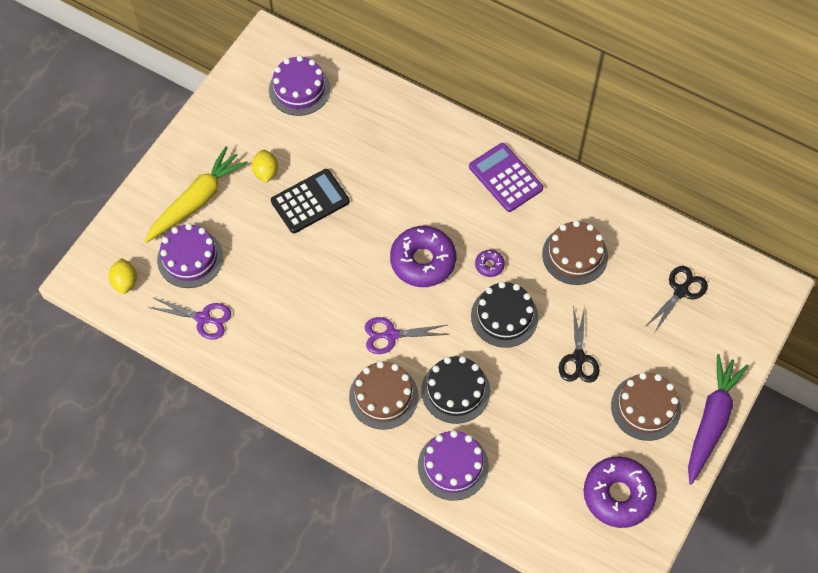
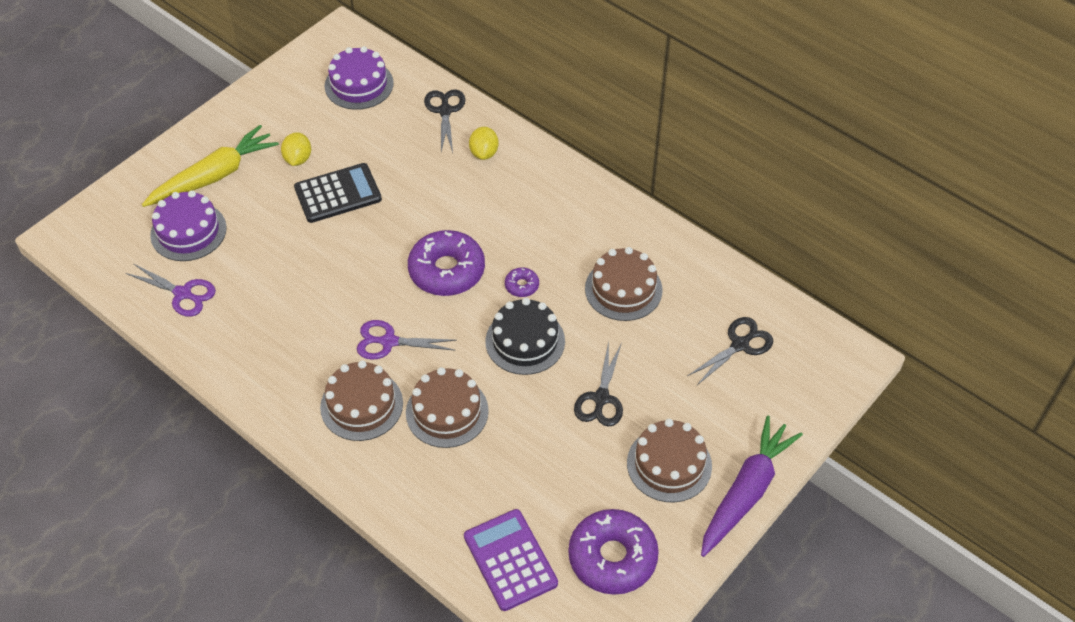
camera: 10 degrees right, 10 degrees down
yellow lemon [109,258,137,294] -> yellow lemon moved to [469,127,499,160]
purple cake [418,430,489,501] -> none
black cake [421,356,490,424] -> brown cake [406,367,489,448]
purple calculator [469,143,543,212] -> purple calculator moved to [464,509,558,611]
none -> black scissors [424,89,465,153]

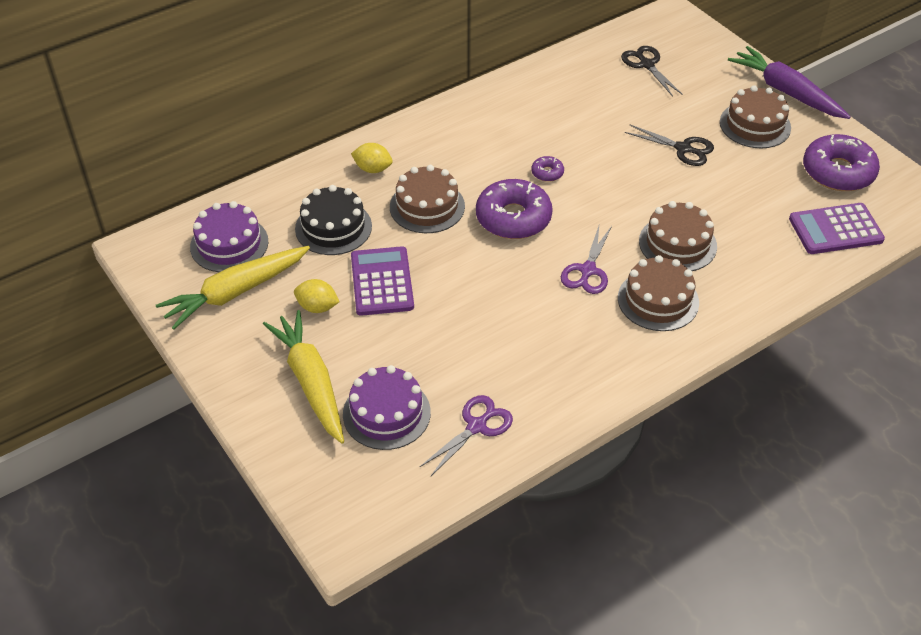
camera: 75 degrees left, 5 degrees down
black calculator [294,163,382,223] -> purple calculator [351,246,414,316]
black scissors [424,89,465,153] -> none
black cake [485,298,565,375] -> black cake moved to [295,185,372,255]
brown cake [585,247,662,321] -> brown cake moved to [390,165,465,233]
none -> yellow carrot [156,246,310,330]

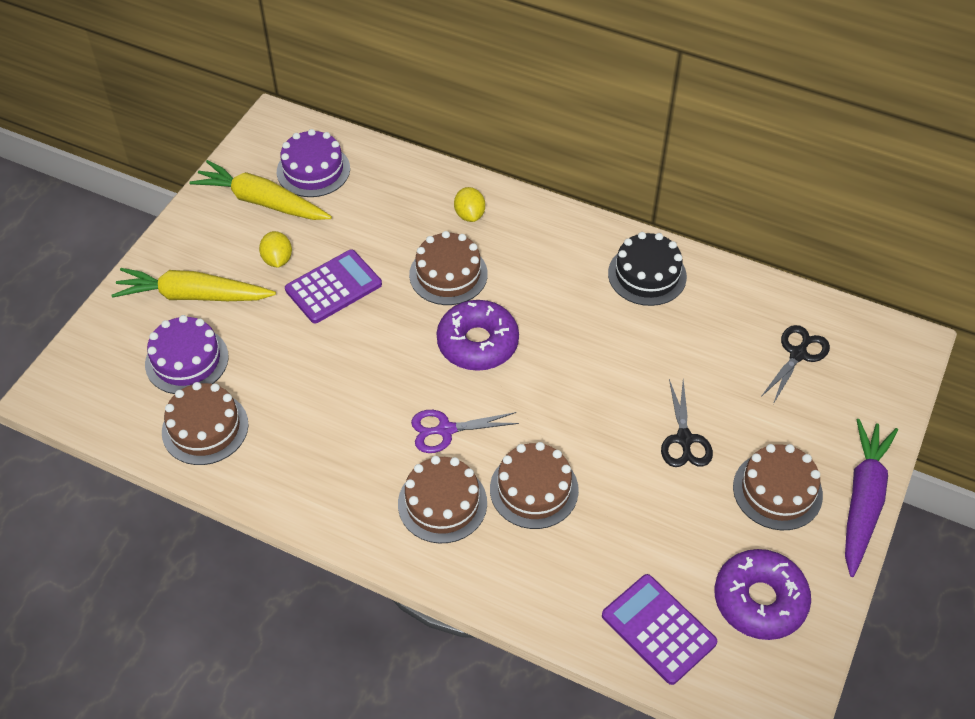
camera: 60 degrees right, 5 degrees up
yellow carrot [263,310,344,444] -> yellow carrot turned 120 degrees counterclockwise [111,268,276,301]
black cake [295,185,372,255] -> black cake moved to [608,232,687,306]
purple scissors [420,395,513,477] -> brown cake [162,382,249,465]
purple donut [531,156,564,182] -> none

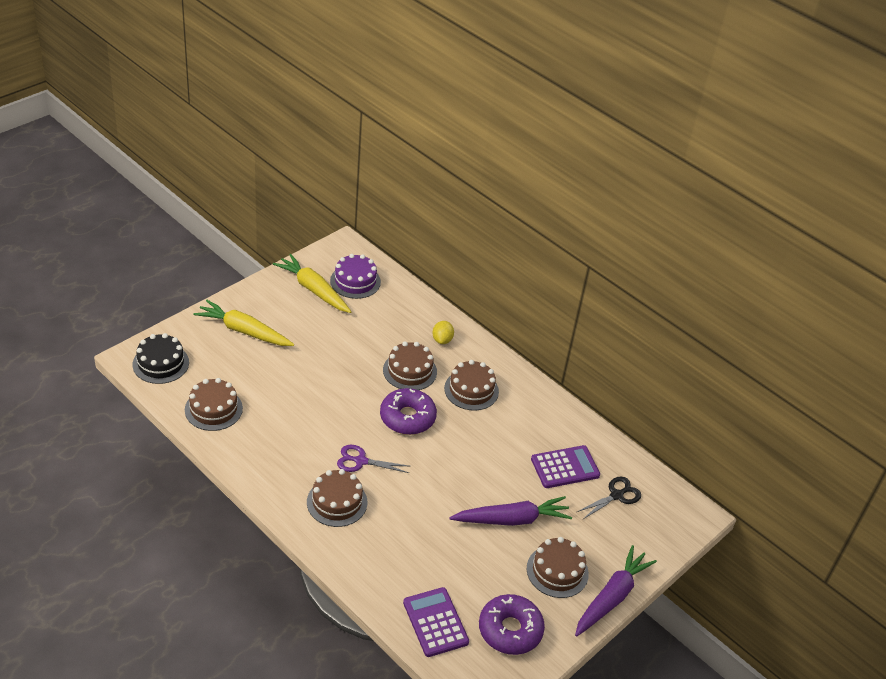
camera: 15 degrees right, 10 degrees down
purple cake [145,315,229,394] -> none
yellow lemon [259,231,292,268] -> none
purple calculator [285,250,382,324] -> purple calculator moved to [531,445,600,488]
brown cake [490,442,579,529] -> brown cake moved to [444,360,499,411]
black cake [608,232,687,306] -> black cake moved to [133,333,189,384]
black scissors [661,379,713,467] -> purple carrot [449,496,572,526]

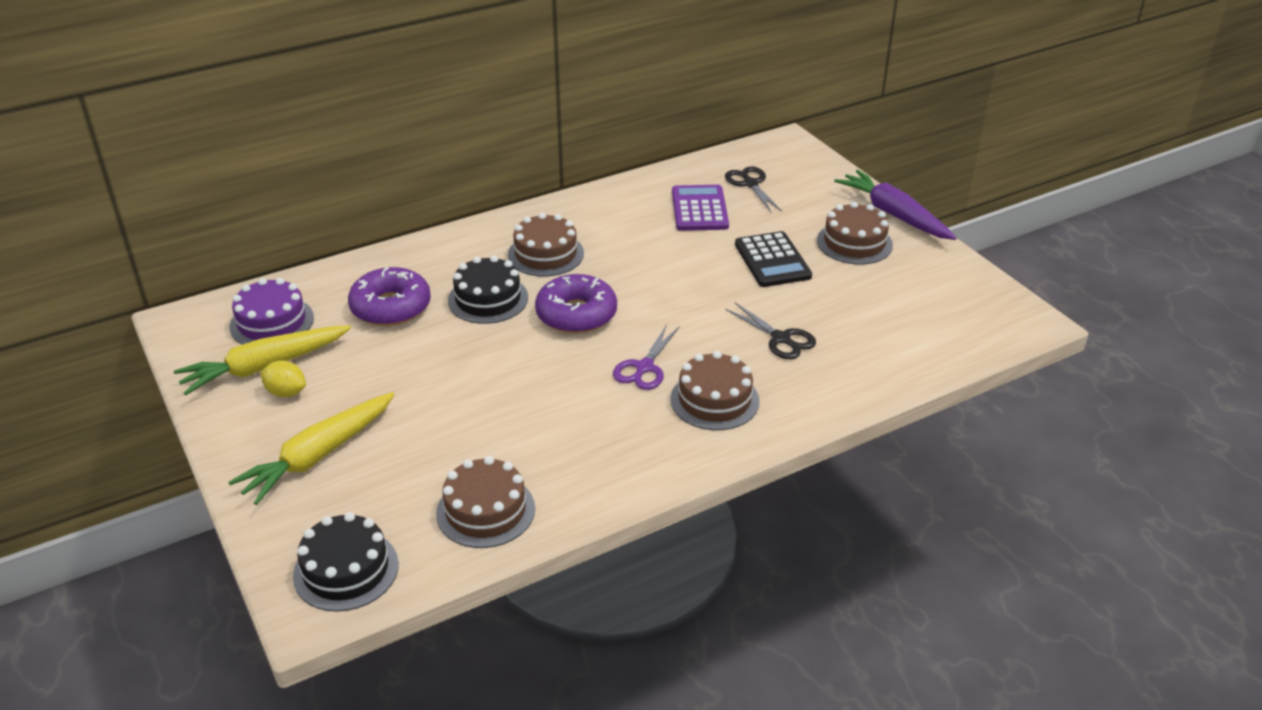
camera: 70 degrees left, 5 degrees down
brown cake [383,341,437,390] -> black cake [448,255,528,324]
purple calculator [403,587,469,657] -> none
yellow lemon [432,321,454,344] -> yellow lemon moved to [260,361,306,397]
purple carrot [449,496,572,526] -> black calculator [735,231,812,287]
purple donut [479,594,545,655] -> purple donut moved to [348,267,431,326]
none -> black scissors [725,303,816,359]

